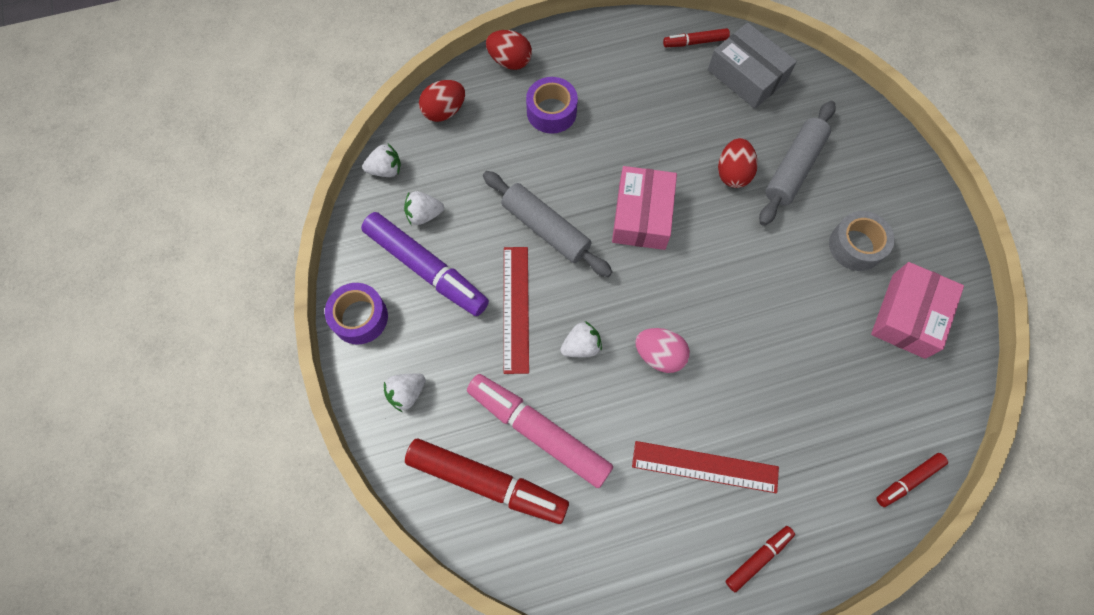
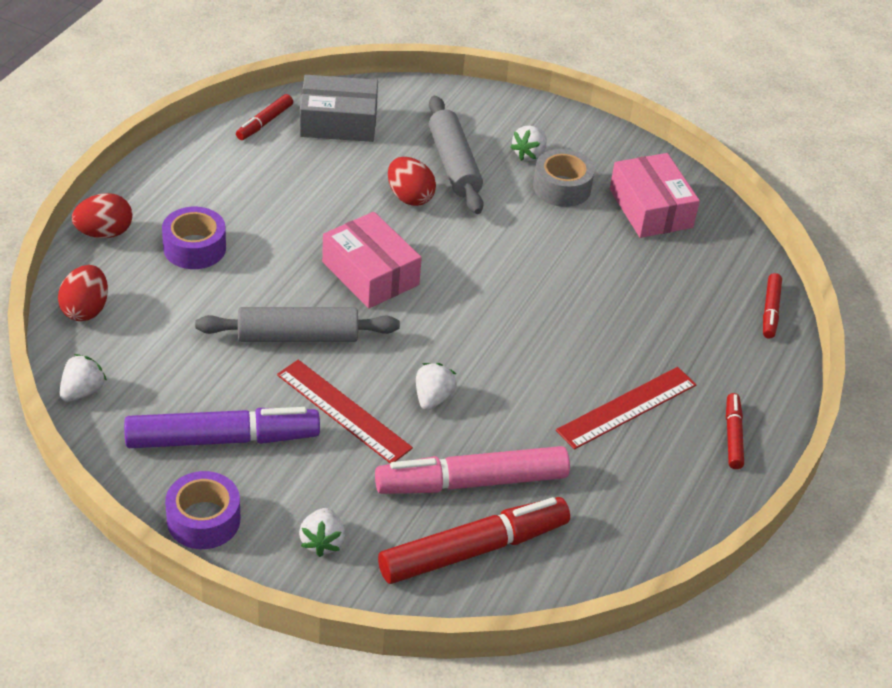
camera: 50 degrees left, 25 degrees down
white strawberry [404,191,444,225] -> white strawberry moved to [510,126,547,161]
pink egg [635,328,690,373] -> none

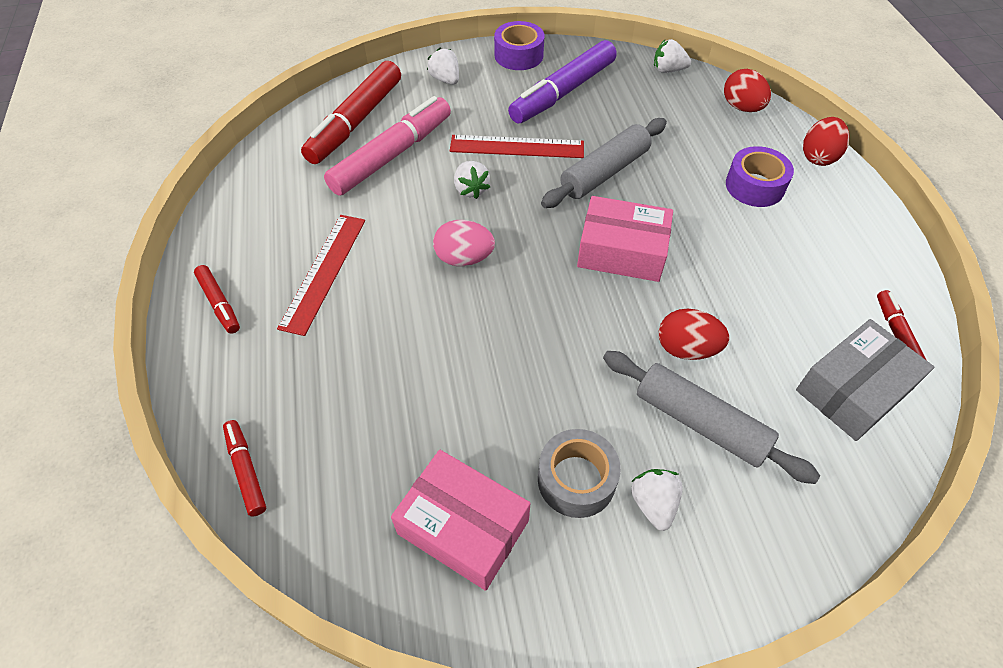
camera: 145 degrees right, 10 degrees up
white strawberry [59,354,107,402] -> white strawberry turned 105 degrees clockwise [654,39,691,73]
none -> pink egg [433,220,495,266]

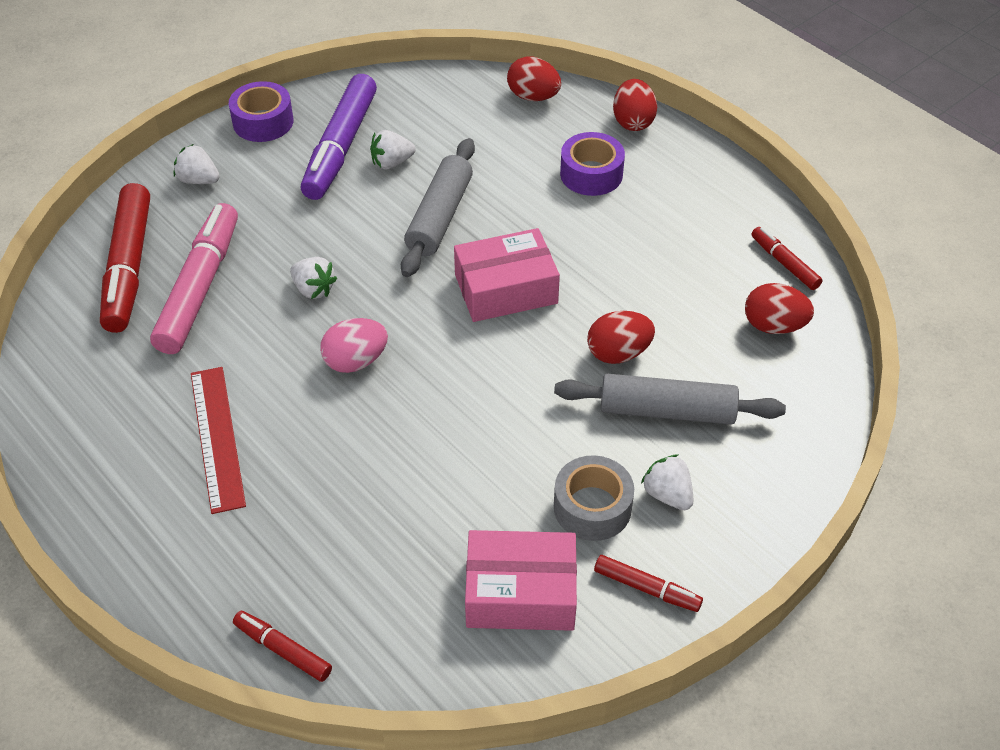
camera: 30 degrees left, 5 degrees down
red marker [194,265,240,334] -> red marker moved to [594,555,703,612]
red ruler [450,135,584,158] -> none
white strawberry [654,39,691,73] -> white strawberry moved to [370,130,415,169]
grey box [796,319,934,441] -> red egg [745,283,814,334]

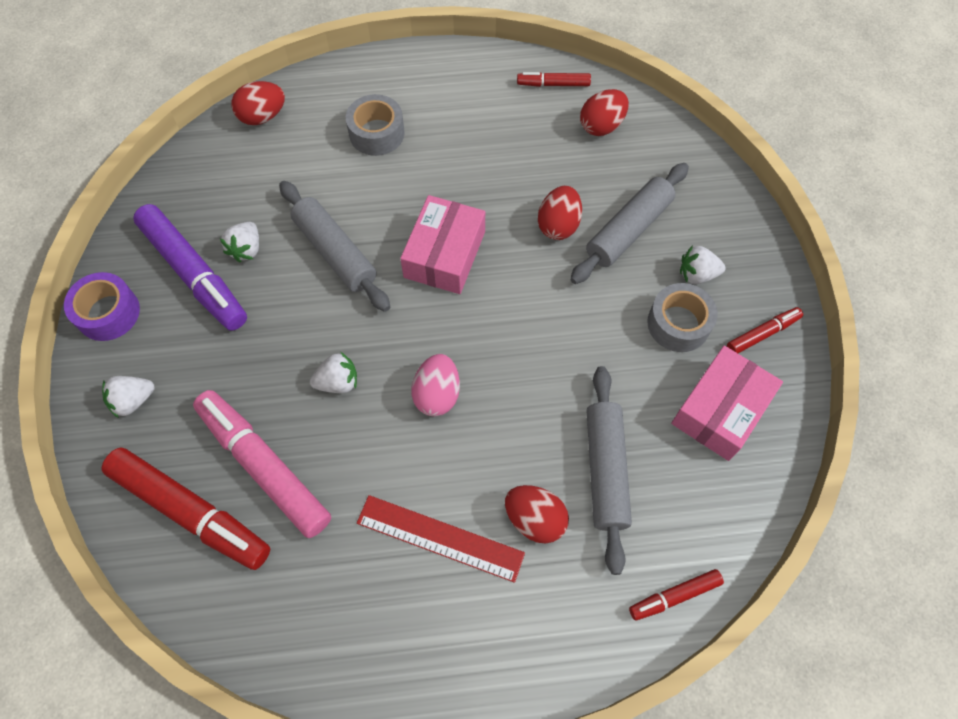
camera: 55 degrees left, 15 degrees up
purple tape [560,132,625,196] -> grey tape [346,94,405,156]
red egg [613,79,657,131] -> red egg moved to [505,485,569,544]
none -> grey rolling pin [587,366,632,575]

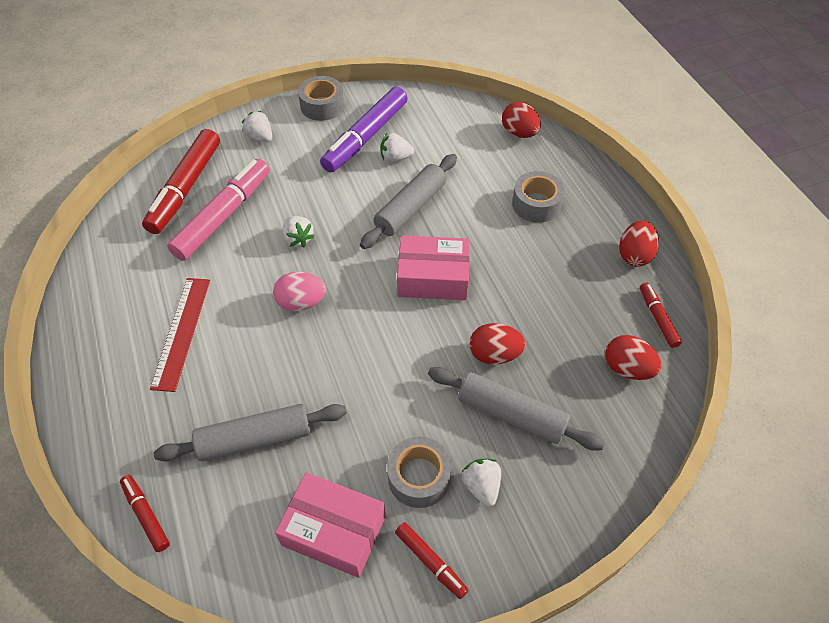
camera: 75 degrees right, 10 degrees down
purple tape [64,272,140,341] -> grey tape [298,76,344,121]
red egg [505,485,569,544] -> red egg moved to [619,220,659,267]

